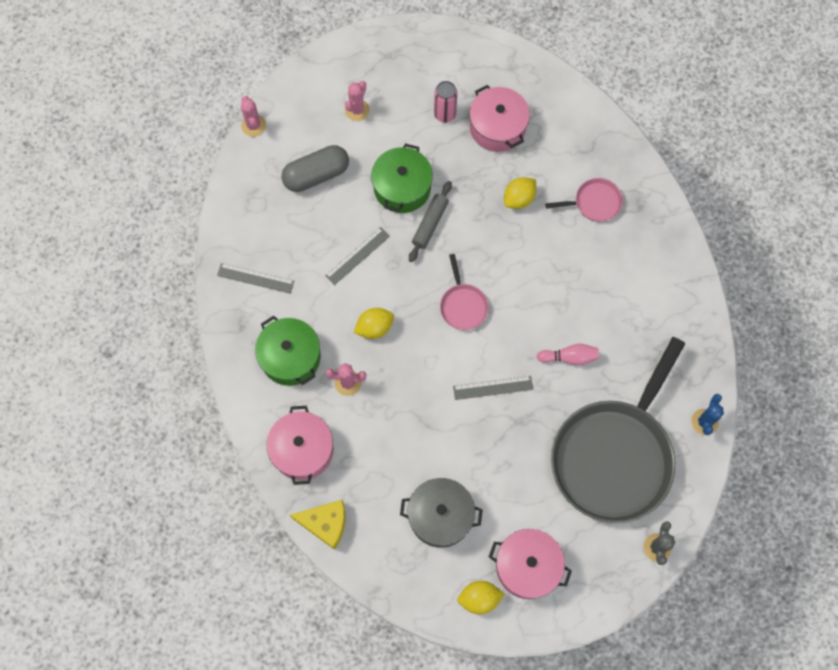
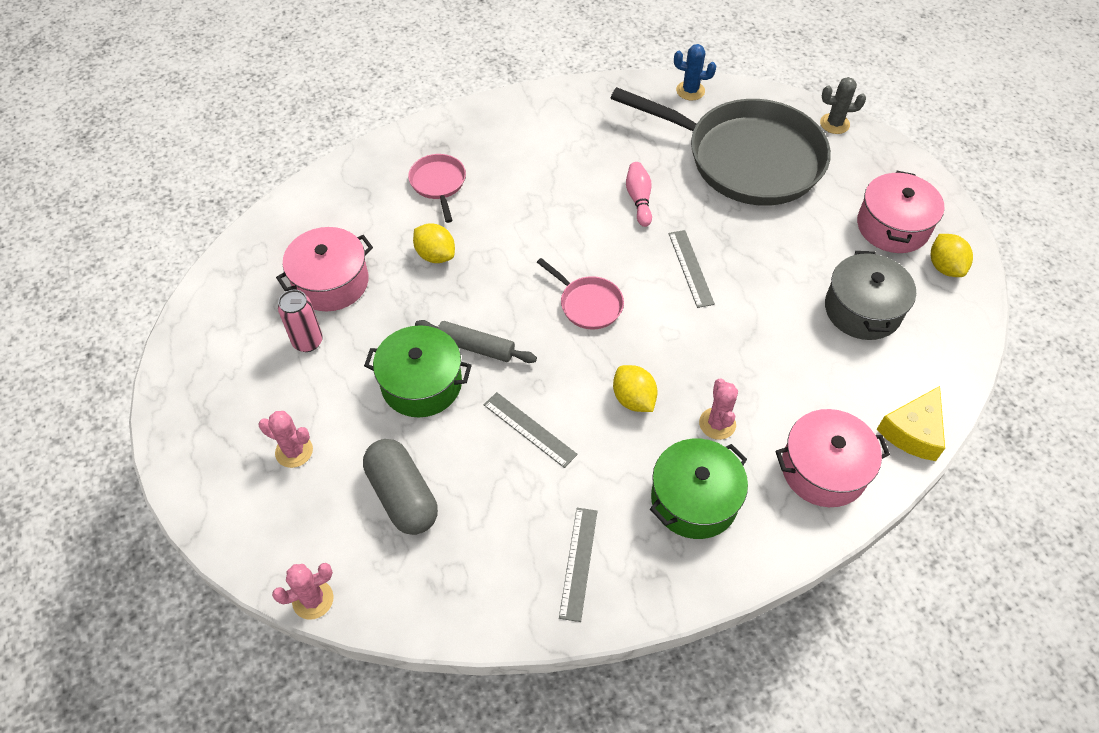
camera: 95 degrees left, 15 degrees down
yellow cheese [290,500,345,550] -> yellow cheese turned 150 degrees counterclockwise [876,386,945,461]
pink pan [440,254,489,330] -> pink pan turned 60 degrees clockwise [537,258,624,330]

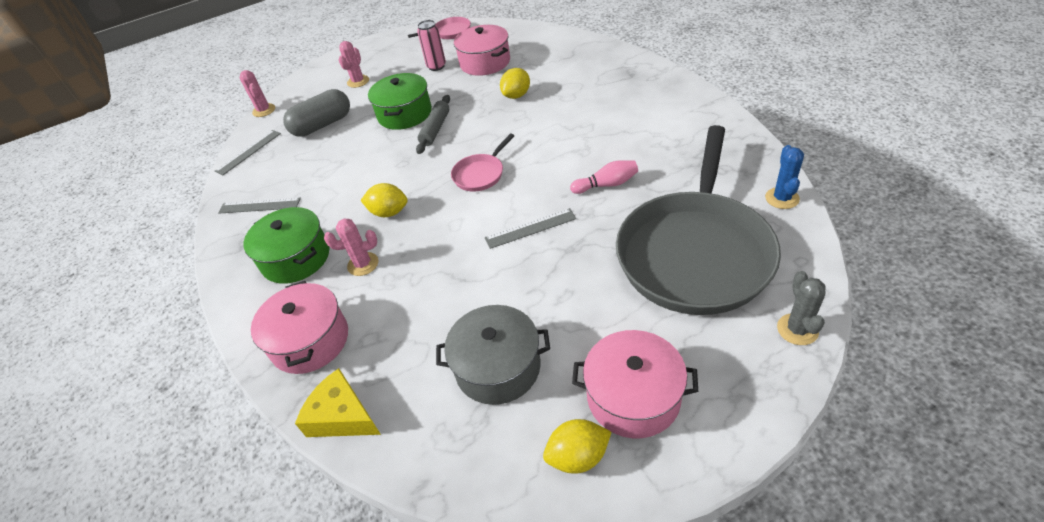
camera: 90 degrees right, 10 degrees down
pink pan [408,154,466,223] -> pink pan moved to [408,17,471,39]
grey ruler [484,392,578,468] -> grey ruler moved to [214,130,281,175]
yellow lemon [613,365,658,412] -> yellow lemon turned 45 degrees clockwise [360,183,408,217]

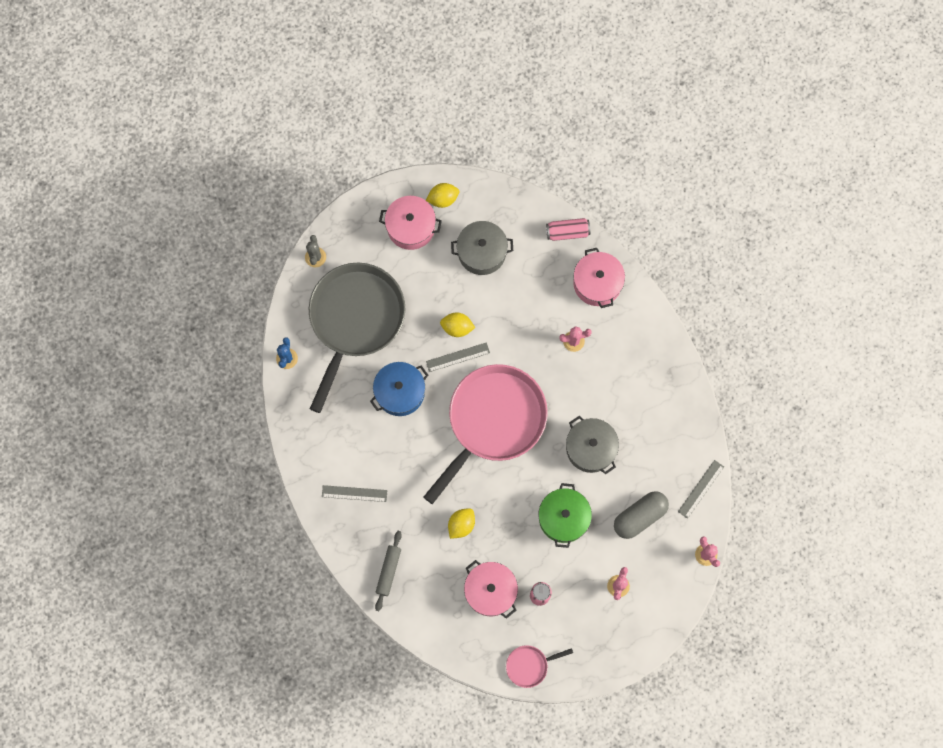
camera: 175 degrees right, 30 degrees up
grey ruler [218,198,301,214] -> grey ruler moved to [322,485,388,502]
green pot [244,207,329,284] -> none
yellow cheese [295,368,381,437] -> pink can [546,218,590,241]
yellow lemon [360,183,408,217] -> yellow lemon moved to [440,312,475,337]
grey rolling pin [416,95,450,154] -> grey rolling pin moved to [375,531,402,611]
pink pan [451,133,514,192] -> pink pan [424,364,548,504], size x2.42
pink bowling pin [570,160,638,194] -> blue pot [370,362,428,416]
none -> grey pot [566,416,619,474]

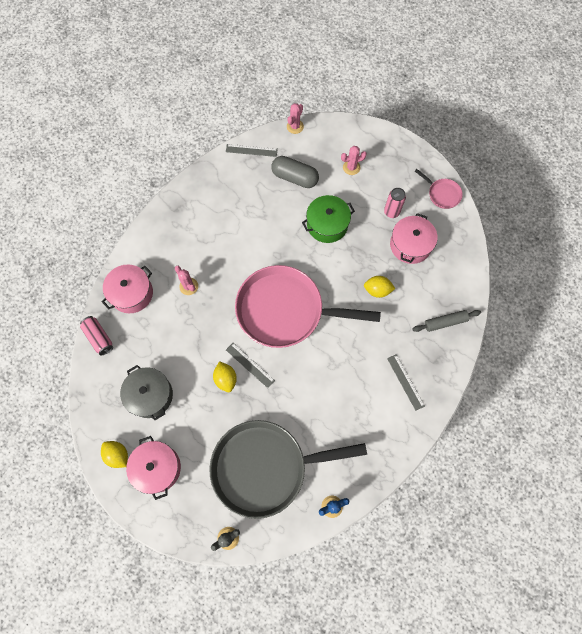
camera: 120 degrees left, 5 degrees down
blue pot [370,362,428,416] -> none
grey pot [566,416,619,474] -> none

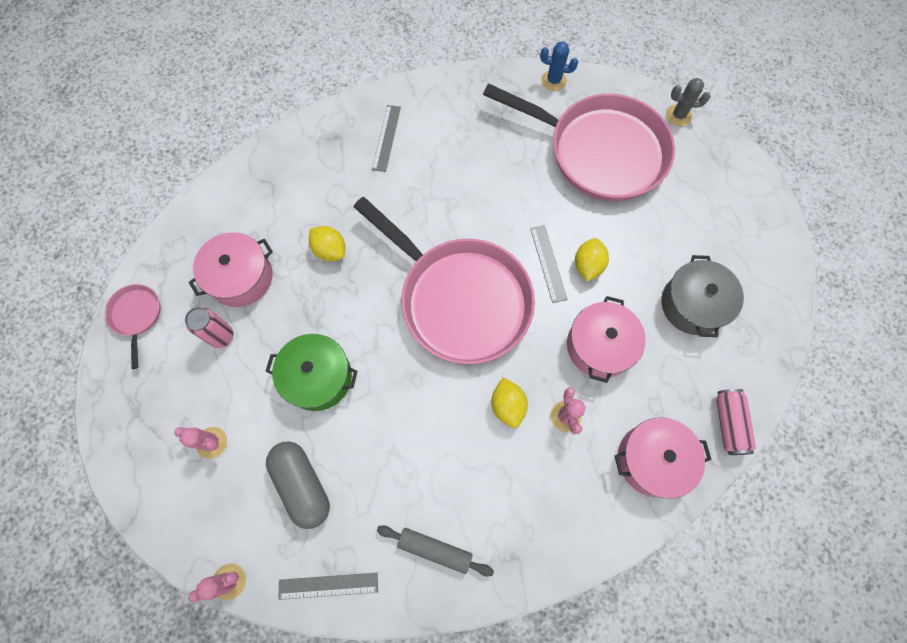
camera: 145 degrees left, 0 degrees up
yellow lemon [101,441,128,468] -> yellow lemon moved to [491,378,528,428]
pink pot [126,436,181,500] -> pink pot moved to [567,296,646,383]
grey pan [209,420,367,519] -> pink pan [483,83,675,201]
grey ruler [226,144,278,157] -> grey ruler turned 45 degrees counterclockwise [279,573,378,600]
grey rolling pin [412,310,481,332] -> grey rolling pin moved to [377,525,494,577]

